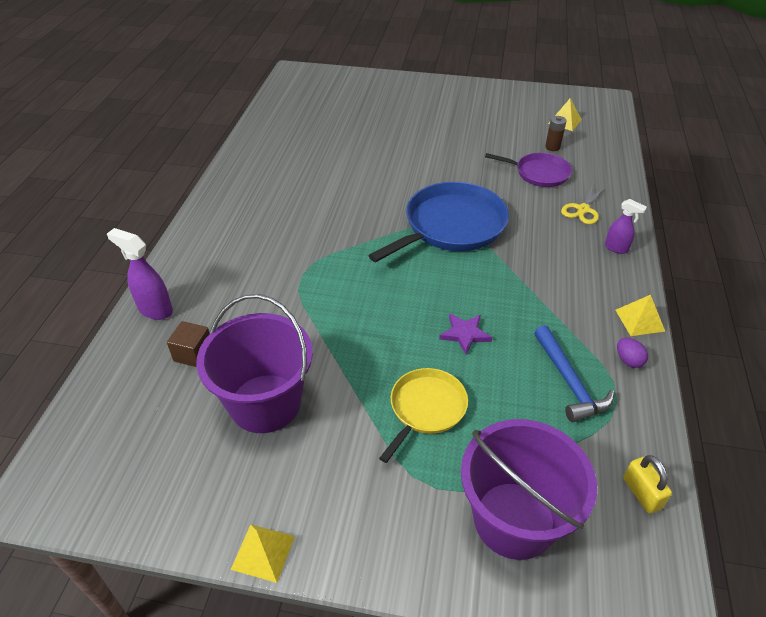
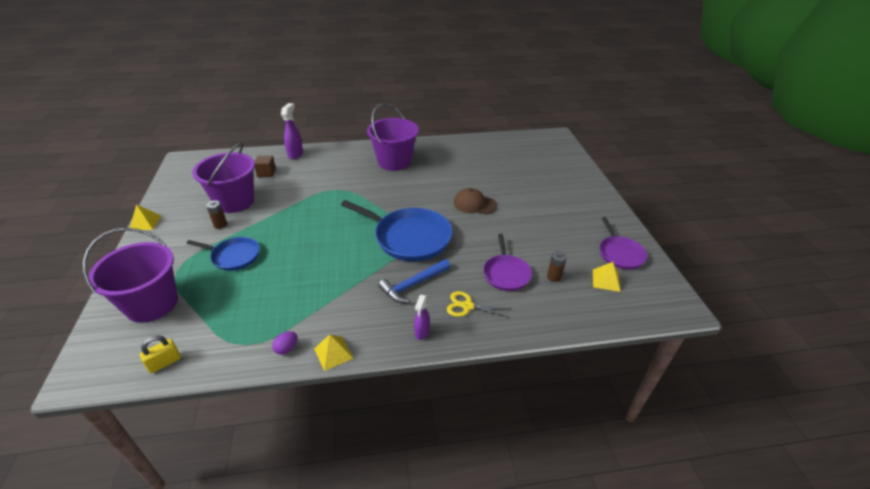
camera: 70 degrees right, 5 degrees down
yellow pan [379,368,468,463] -> blue pan [186,237,260,271]
purple star [439,313,492,355] -> none
blue hammer [534,325,615,422] -> blue hammer moved to [378,259,451,303]
none -> brown battery [206,200,227,229]
none -> purple bucket [367,103,419,171]
none -> brown cap [454,188,497,215]
none -> purple pan [599,217,647,270]

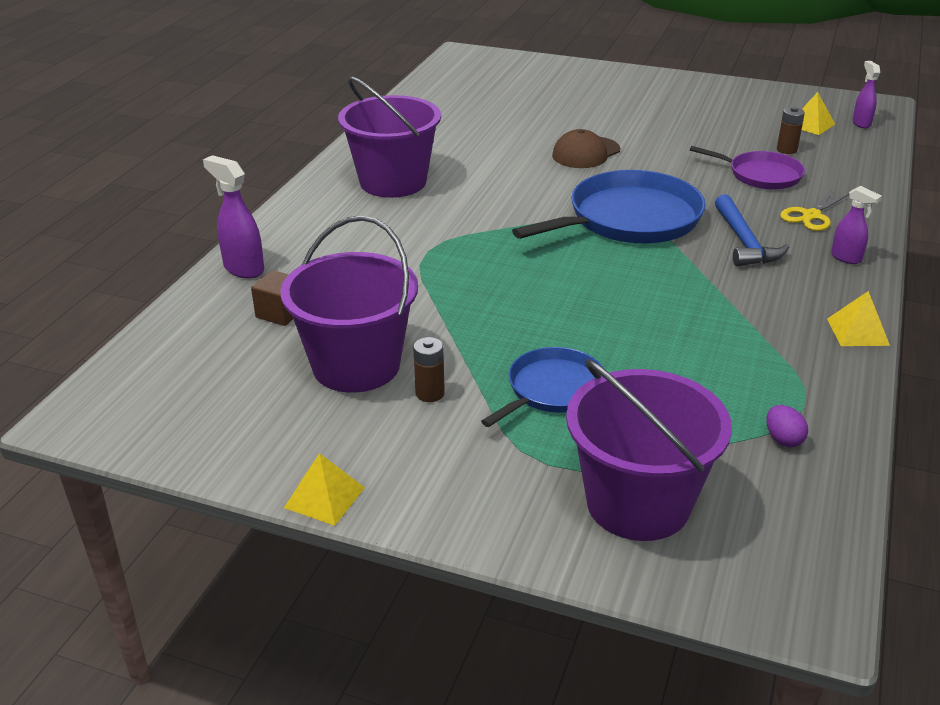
camera: 60 degrees left, 5 degrees down
yellow padlock [139,336,181,373] -> none
purple egg [272,331,297,355] -> purple egg moved to [766,405,808,447]
purple pan [599,217,647,270] -> none
none -> purple spray bottle [852,61,880,128]

